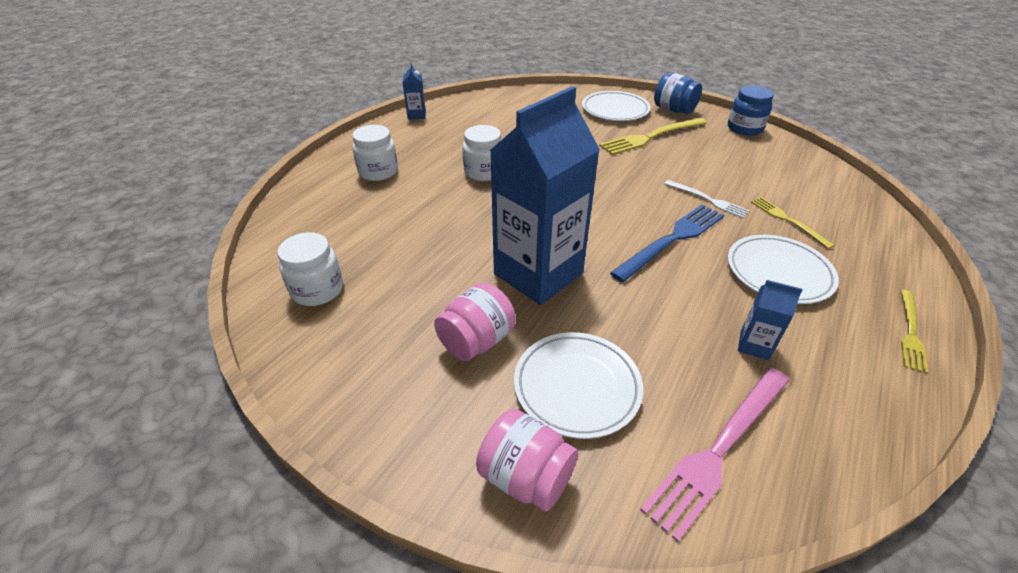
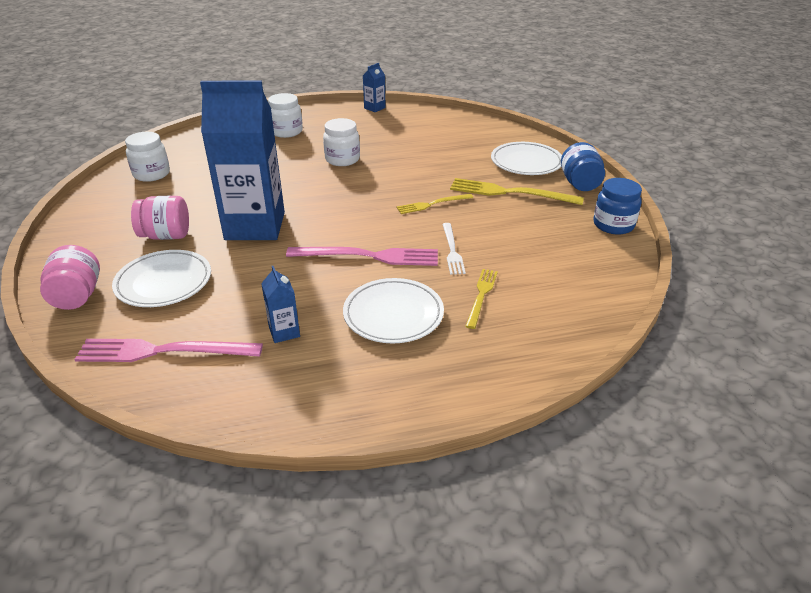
camera: 45 degrees right, 5 degrees down
blue fork [610,204,724,282] -> pink fork [286,247,438,266]
yellow fork [900,290,928,373] -> yellow fork moved to [396,194,473,214]

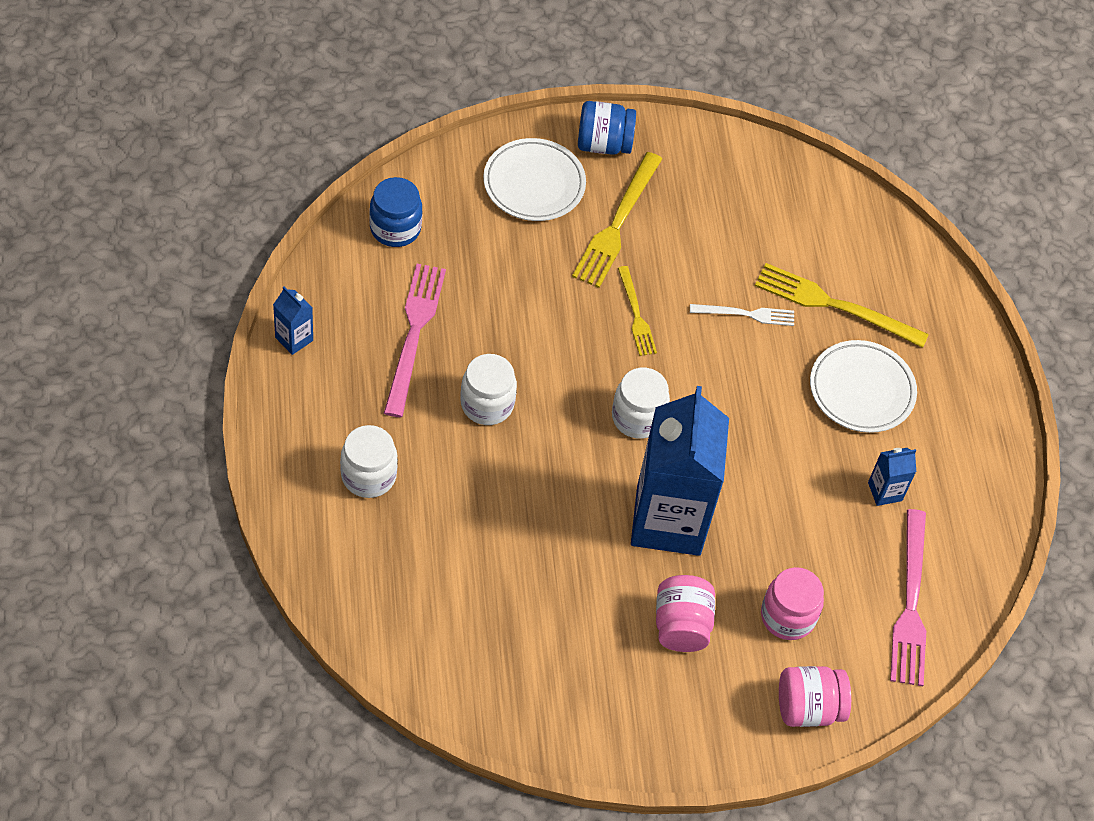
camera: 90 degrees left, 20 degrees up
white plate [112,250,211,307] -> pink jar [761,567,824,640]
white jar [125,132,170,182] -> white jar moved to [612,368,670,439]
pink fork [286,247,438,266] -> pink fork moved to [384,264,446,417]
yellow fork [465,269,498,329] -> yellow fork [755,263,929,348], size x1.70
blue jar [593,178,642,235] -> blue jar moved to [369,177,422,247]

